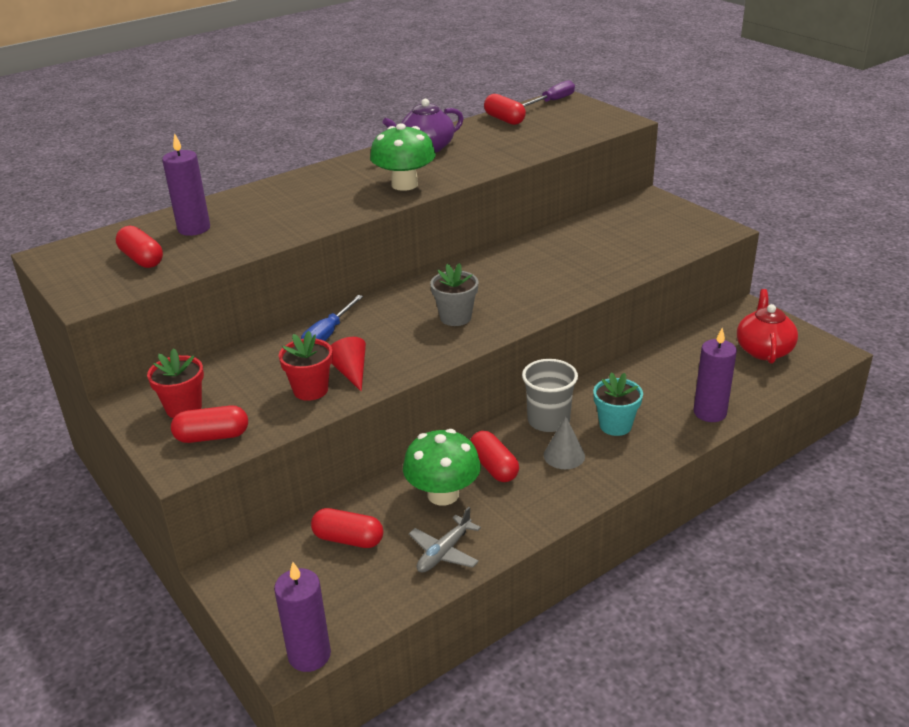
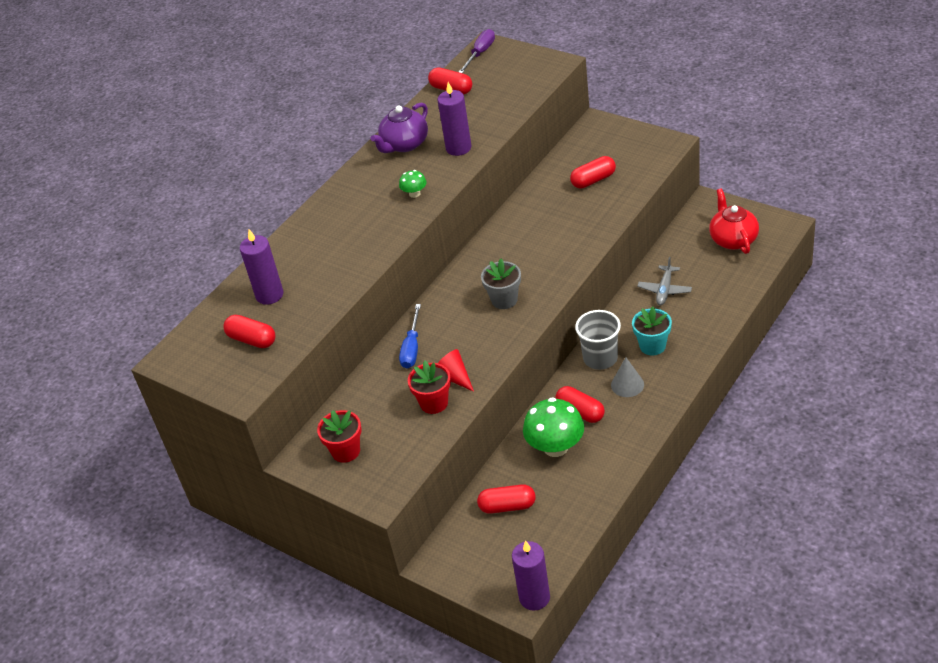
camera: 15 degrees left, 10 degrees up
red capsule [171,406,248,443] -> red capsule moved to [570,156,616,189]
green mushroom [370,123,436,191] -> green mushroom [399,170,427,198], size x0.49
grey plane [409,507,481,573] -> grey plane moved to [637,257,692,305]
purple candle [694,328,737,422] -> purple candle moved to [438,82,472,156]

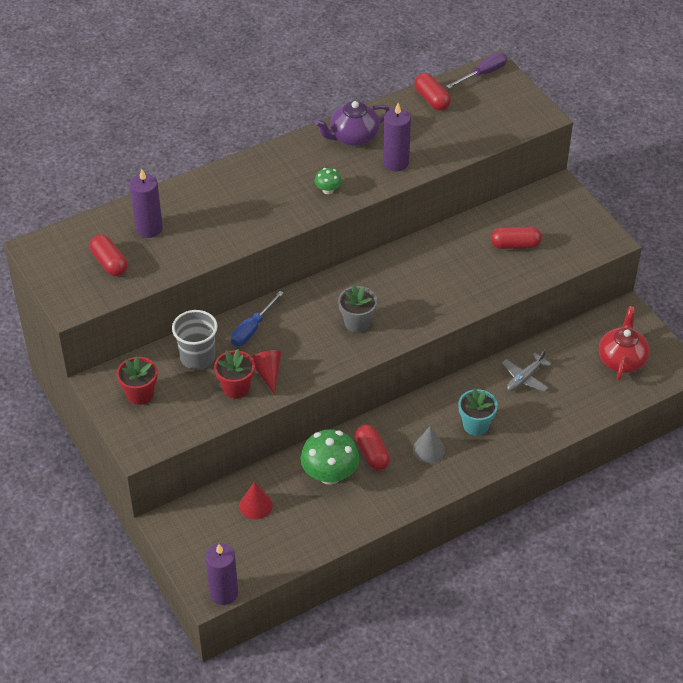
camera: 20 degrees right, 5 degrees up
red capsule [477,484,536,514] -> red cone [239,482,273,519]
grey cup [575,310,621,370] -> grey cup moved to [172,310,218,370]

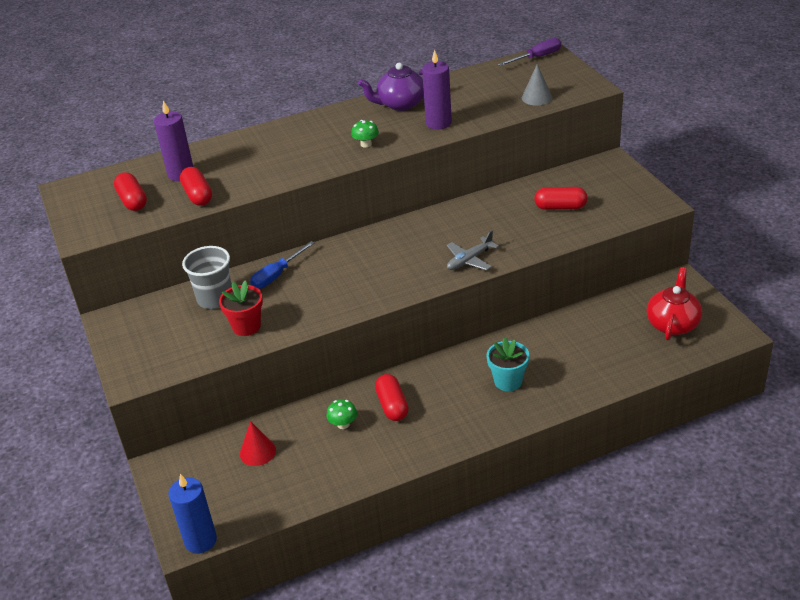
camera: 10 degrees right, 10 degrees down
red flower pot [117,356,157,405] -> none
purple candle [205,543,238,605] -> blue candle [168,474,217,554]
red cone [252,350,281,394] -> none
green mushroom [300,429,359,485] -> green mushroom [326,399,357,429], size x0.49
grey flower pot [338,284,377,333] -> none
grey cone [413,425,445,463] -> grey cone moved to [522,64,552,105]
red capsule [414,73,451,111] -> red capsule moved to [180,167,212,206]
grey plane [502,349,551,392] -> grey plane moved to [447,230,499,270]

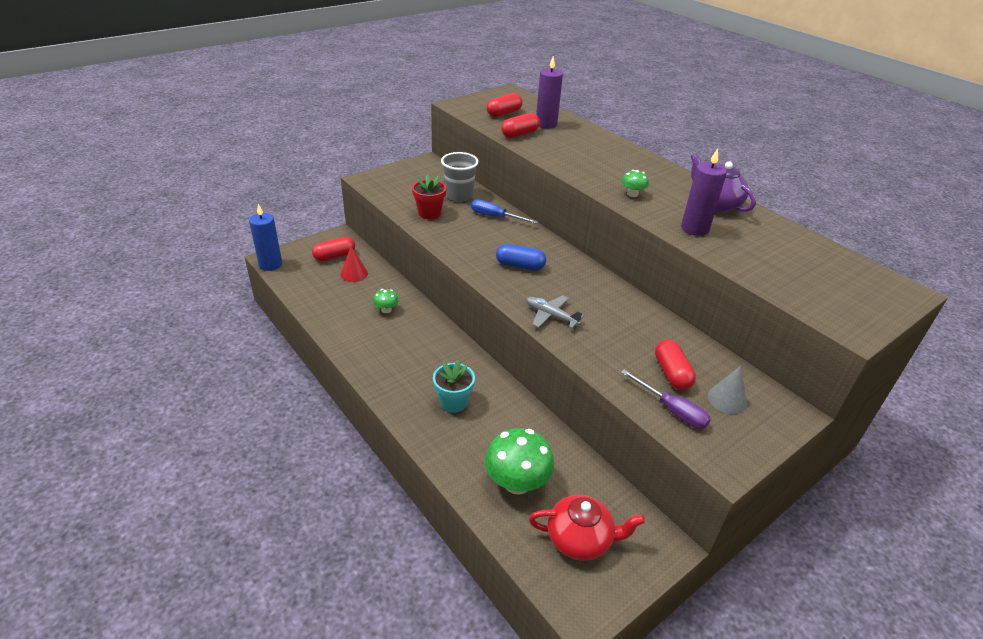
camera: 70 degrees right, 0 degrees up
red capsule [375,374,409,421] -> red capsule moved to [312,237,355,261]
purple screwdriver [498,38,561,66] -> purple screwdriver moved to [621,369,711,429]
grey cone [522,64,552,105] -> grey cone moved to [708,366,747,414]
none -> green mushroom [485,428,554,494]
none -> blue capsule [496,244,546,271]

